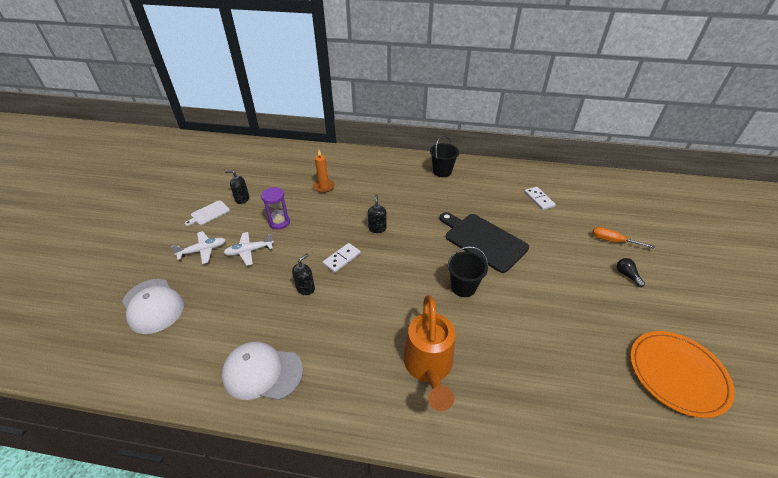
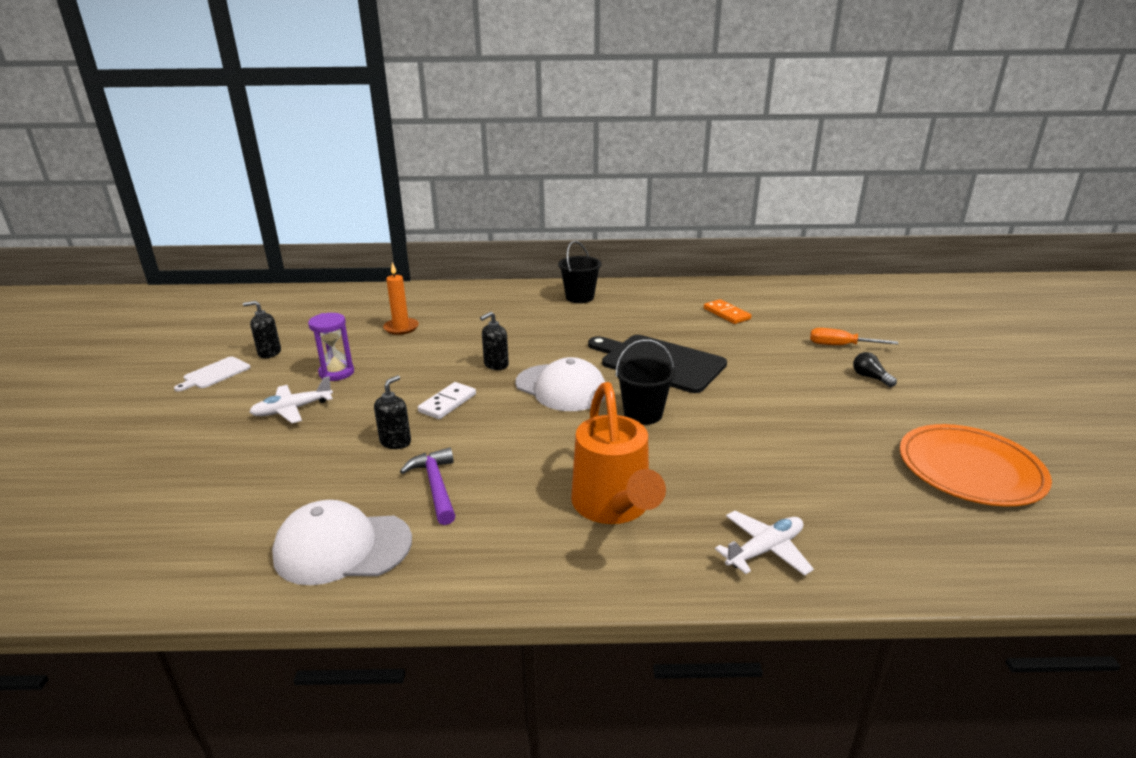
camera: 10 degrees left, 15 degrees down
white cap [122,279,184,334] -> white cap moved to [515,357,606,411]
white plane [171,231,226,264] -> white plane moved to [715,511,814,576]
black soap dispenser [368,194,386,233] -> black soap dispenser turned 120 degrees counterclockwise [480,312,509,370]
white domino [524,187,556,210] -> orange domino [704,299,751,324]
none -> purple hammer [400,447,455,525]

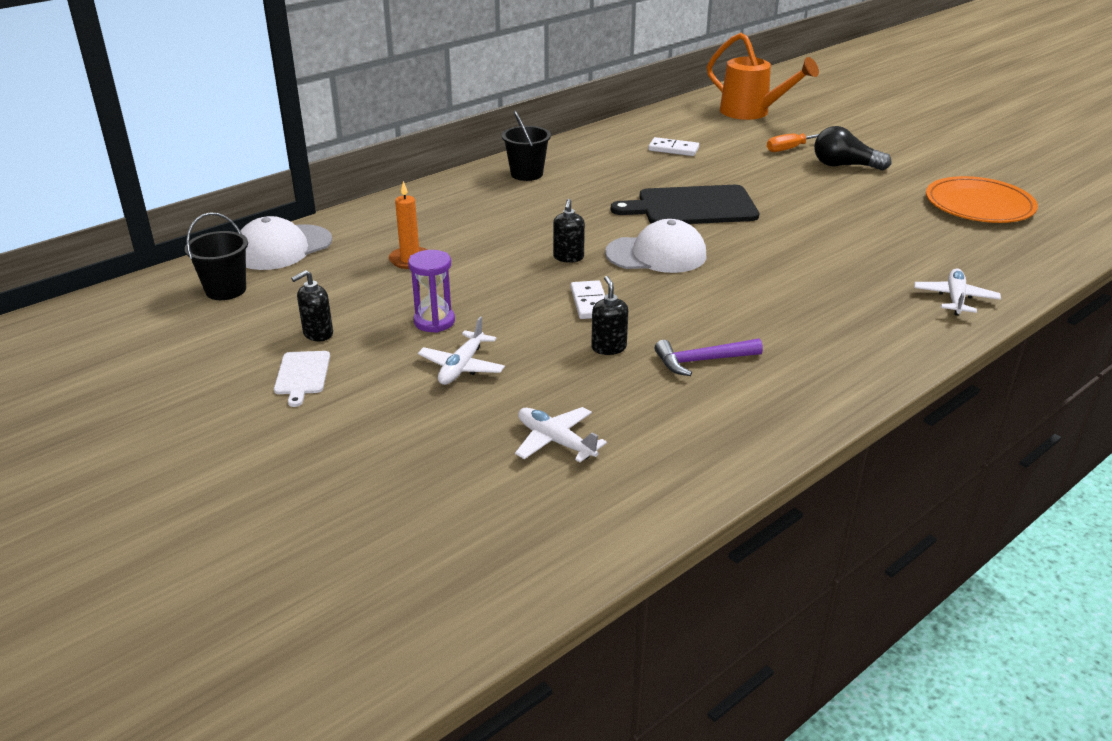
camera: 40 degrees left, 5 degrees up
white cap [272,500,412,585] -> white cap moved to [240,216,332,270]
purple hammer [400,447,455,525] -> purple hammer turned 45 degrees counterclockwise [655,338,763,376]
orange watering can [571,382,666,524] -> orange watering can moved to [707,33,819,120]
black bucket [616,339,676,425] -> black bucket moved to [185,212,248,300]
orange domino [704,299,751,324] -> white domino [648,137,699,156]
black light bulb [853,352,897,387] -> black light bulb [814,126,891,170], size x1.82
none -> white plane [515,407,607,462]

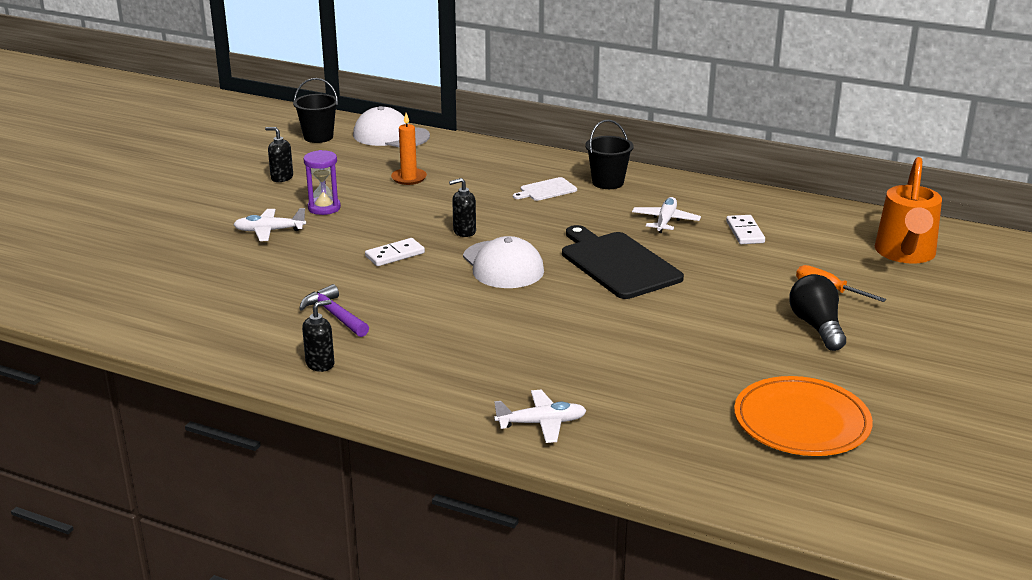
camera: 65 degrees right, 5 degrees down
white cutting board [274,351,330,407] -> white cutting board moved to [513,177,577,201]
white plane [515,407,607,462] -> white plane moved to [632,197,701,233]
black soap dispenser [591,276,628,355] -> black soap dispenser moved to [302,300,335,372]

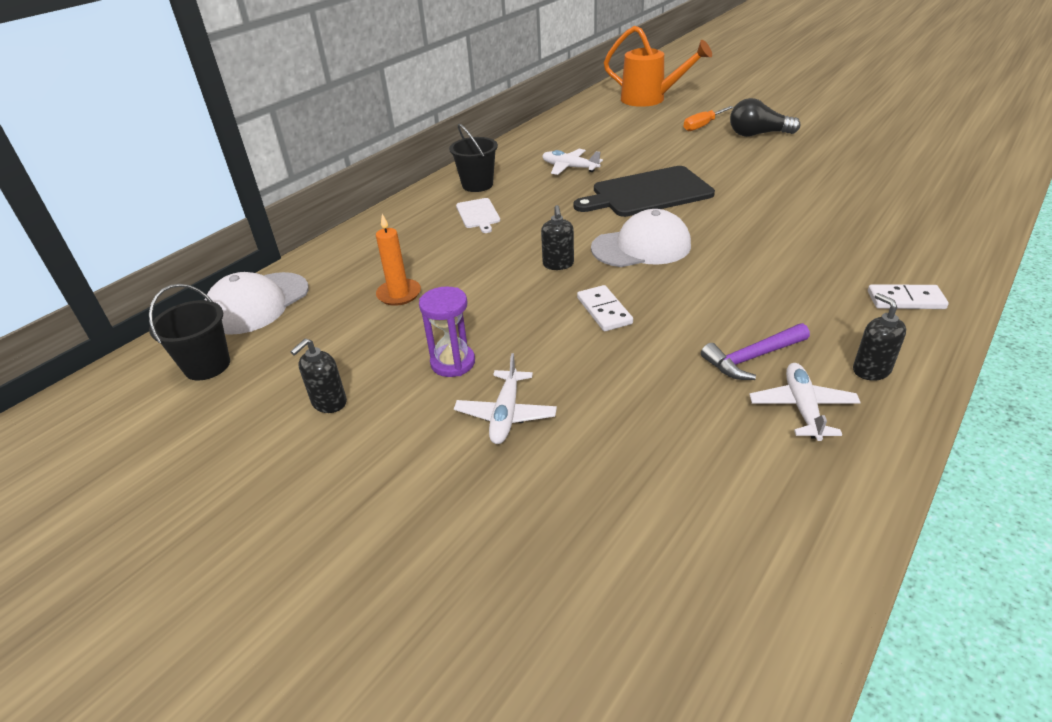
camera: 75 degrees left, 10 degrees up
white plane [494,390,587,443] -> white plane moved to [749,363,861,441]
white domino [726,215,765,244] -> white domino moved to [868,284,949,309]
orange plate [734,376,873,456] -> none

